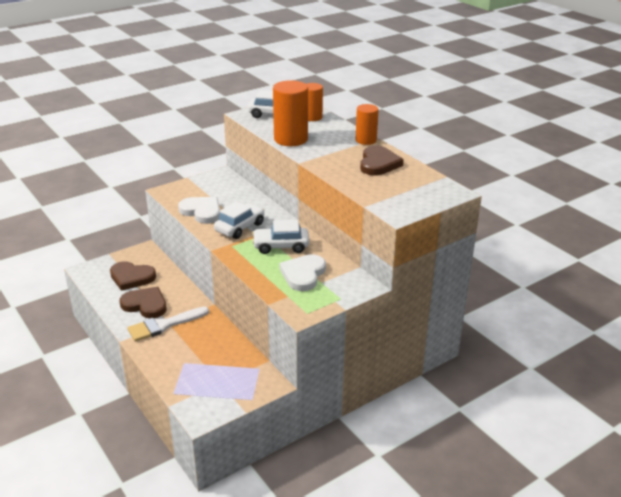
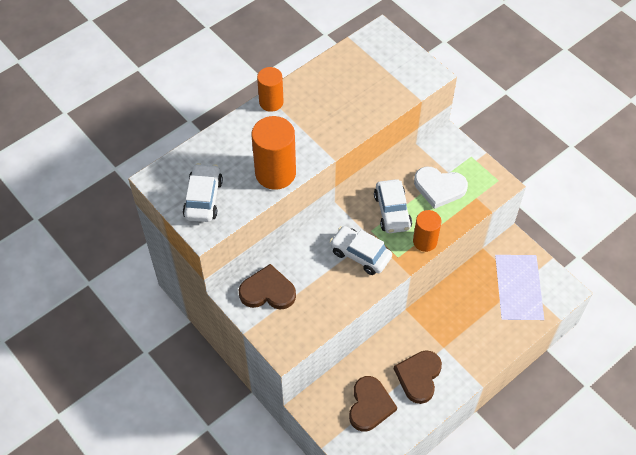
camera: 95 degrees left, 25 degrees up
white brush [128,307,209,342] -> none
white heart [178,197,220,224] -> none
orange cylinder [306,83,323,121] -> orange cylinder moved to [413,210,442,252]
brown heart [360,145,404,175] -> brown heart moved to [239,264,296,310]

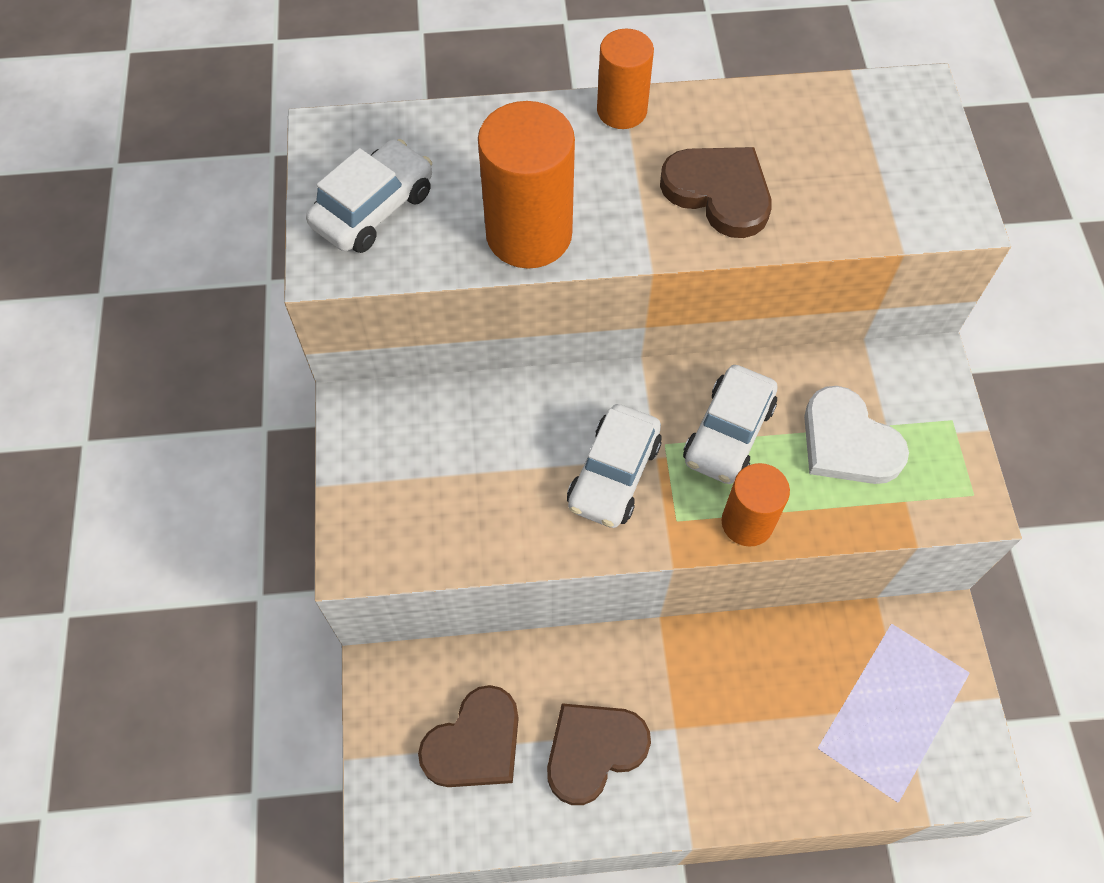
camera: 35 degrees right, 5 degrees up
brown heart [239,264,296,310] -> brown heart moved to [660,147,772,238]
white car [330,226,392,275] -> white car turned 135 degrees counterclockwise [567,404,662,528]

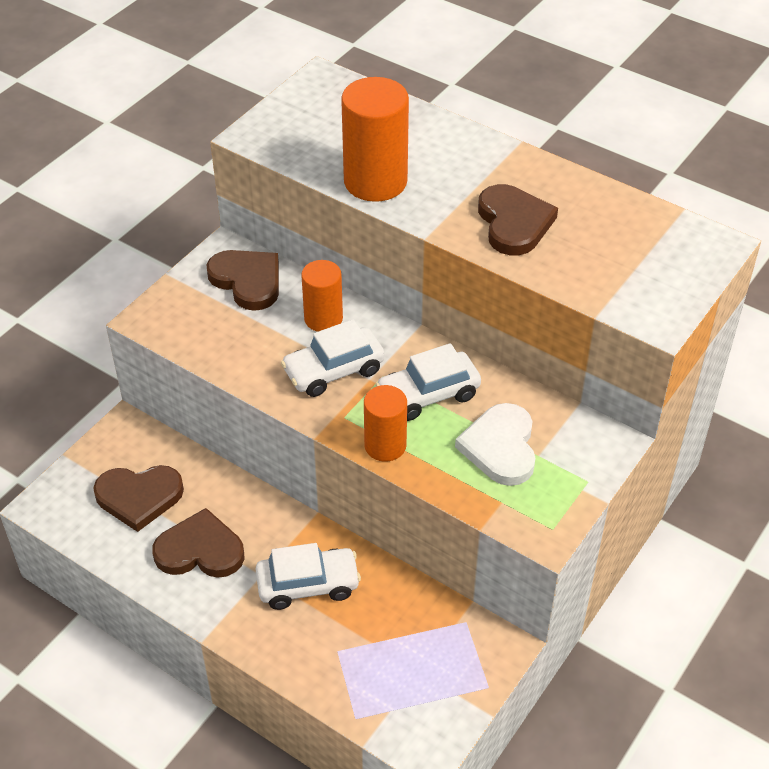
camera: 40 degrees right, 15 degrees down
white car [306,139,432,253] -> white car moved to [255,543,361,610]
orange cylinder [597,29,654,129] -> orange cylinder moved to [301,260,343,332]
none -> brown heart [206,250,279,311]

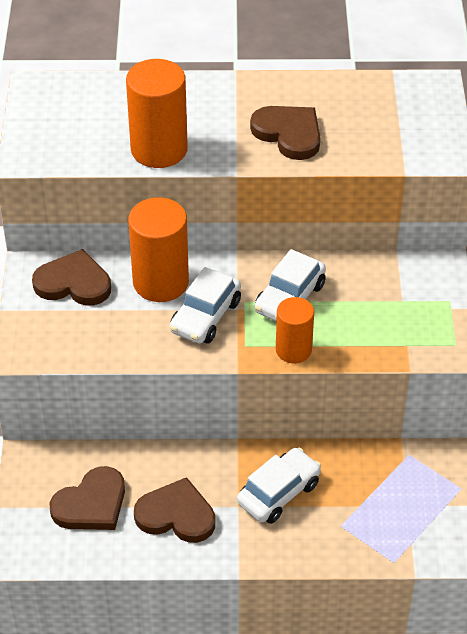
camera: 35 degrees left, 0 degrees up
brown heart [152,508,245,578] -> brown heart turned 45 degrees clockwise [134,477,215,543]
orange cylinder [301,260,343,332] -> orange cylinder [128,197,189,302], size x1.60
white heart [455,403,536,486] -> none

